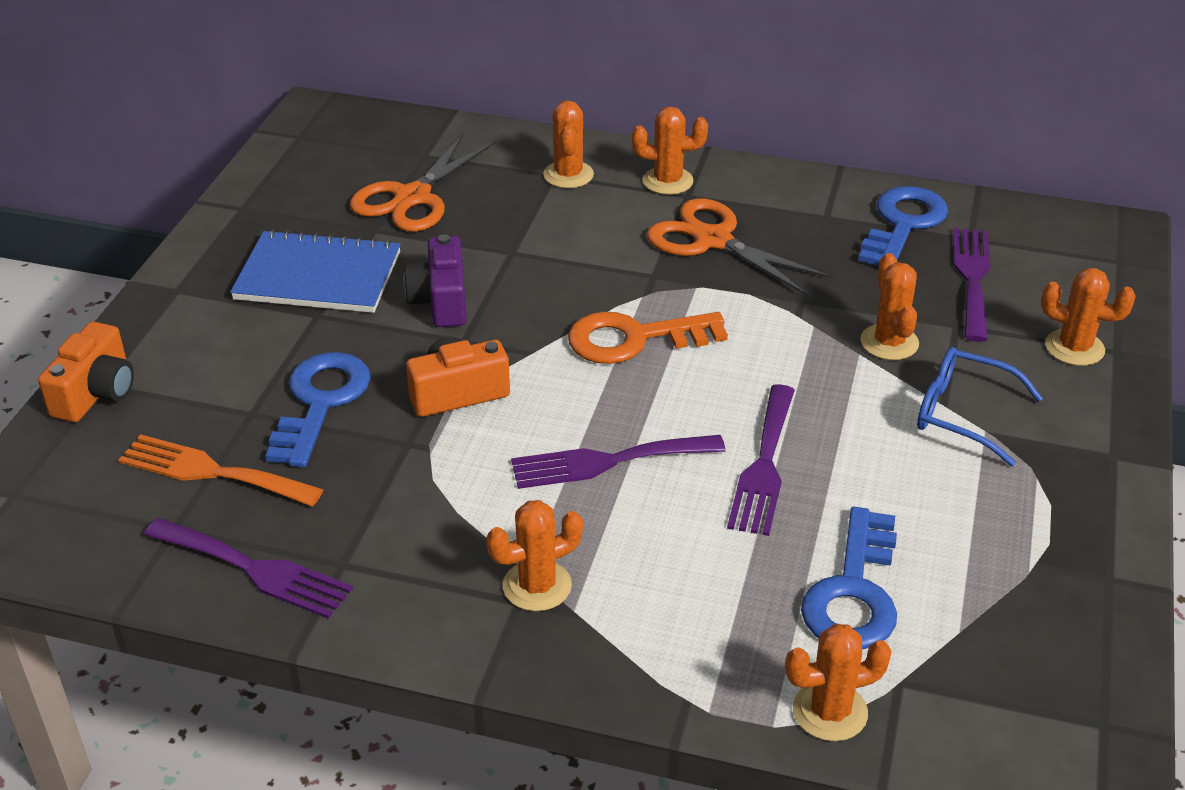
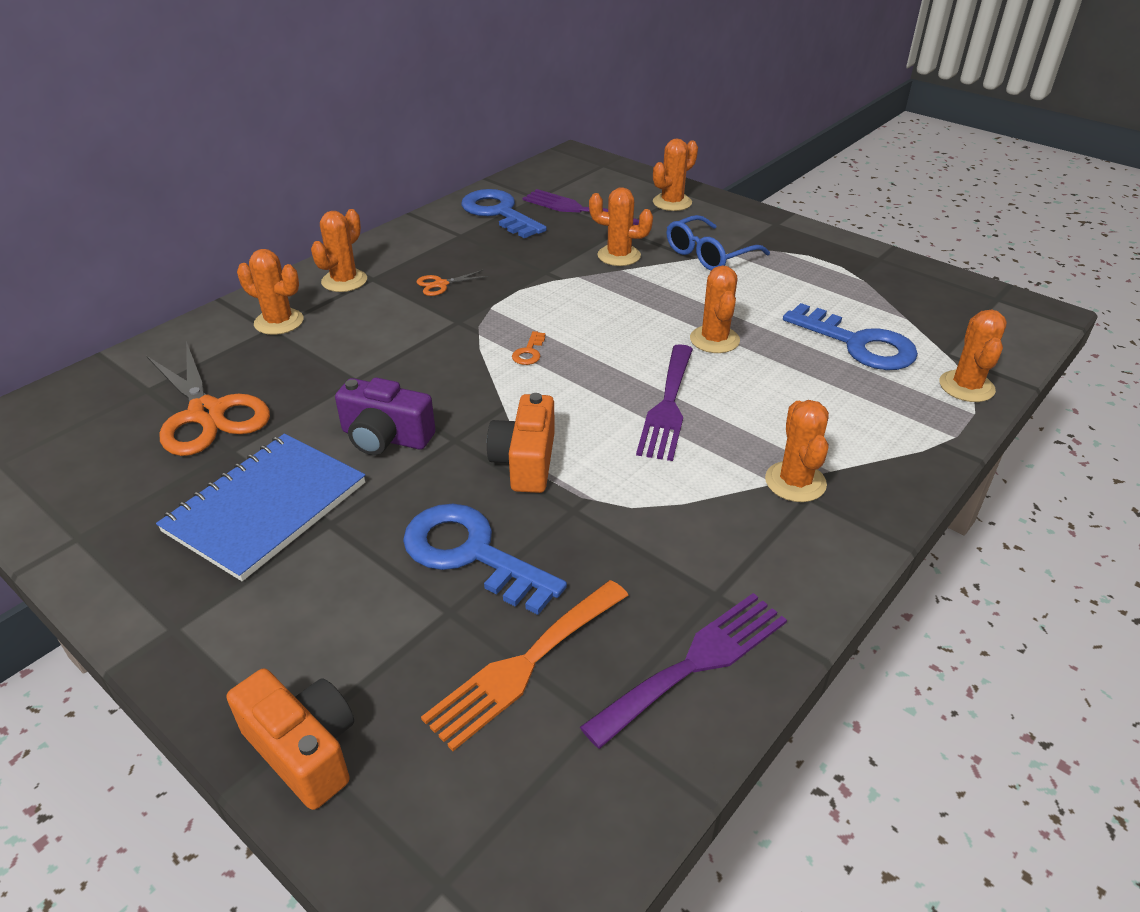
camera: 65 degrees left, 0 degrees up
orange key [568,312,728,364] -> orange key [512,331,546,365], size x0.41
orange scissors [646,198,832,296] -> orange scissors [416,270,489,296], size x0.45
purple fork [727,384,795,536] -> orange cactus [690,265,740,353]

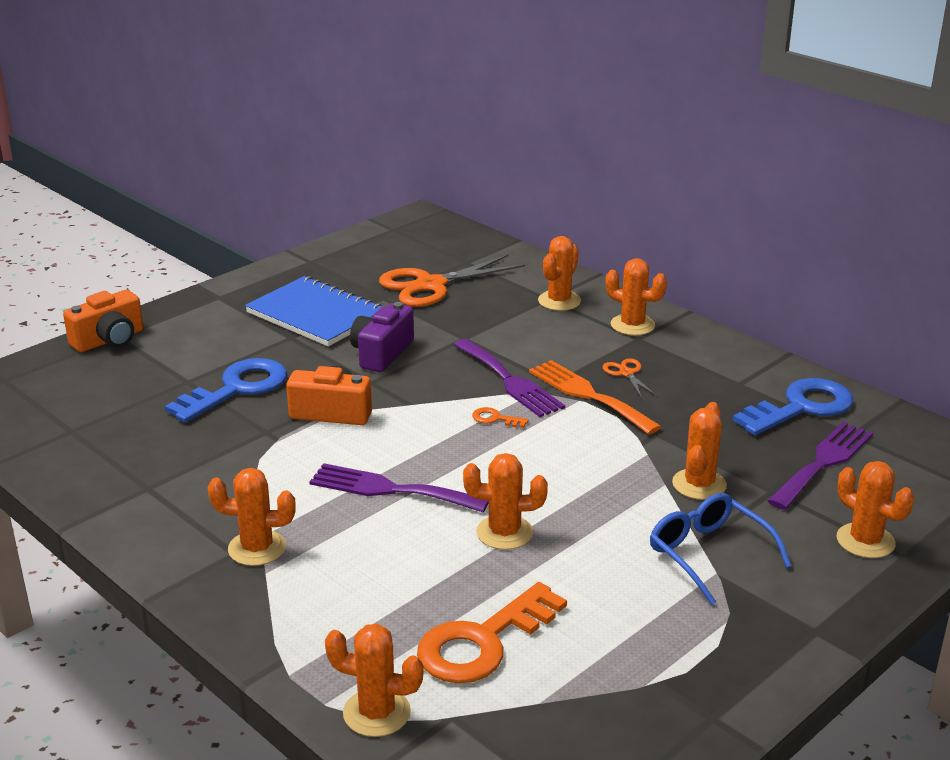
camera: 95 degrees right, 10 degrees down
orange fork [421,580,628,751] -> orange fork moved to [529,360,661,434]
purple fork [580,593,787,749] -> purple fork moved to [454,339,565,417]
blue key [783,303,918,370] -> orange key [417,582,567,683]

